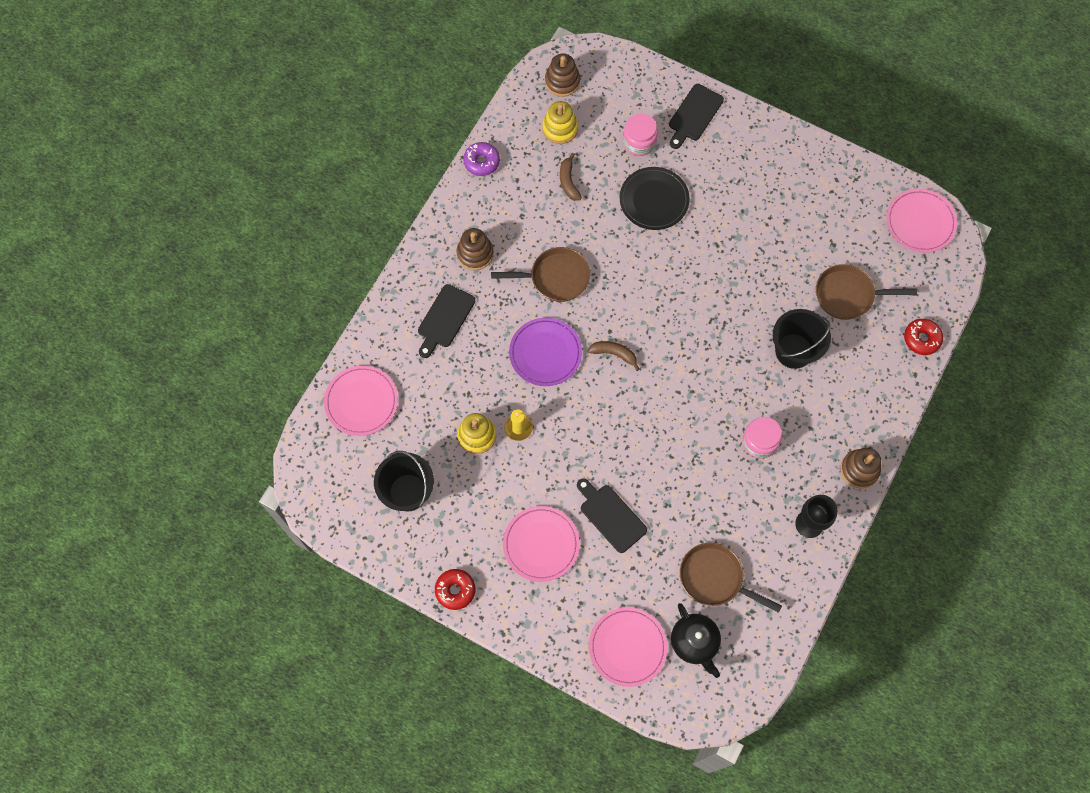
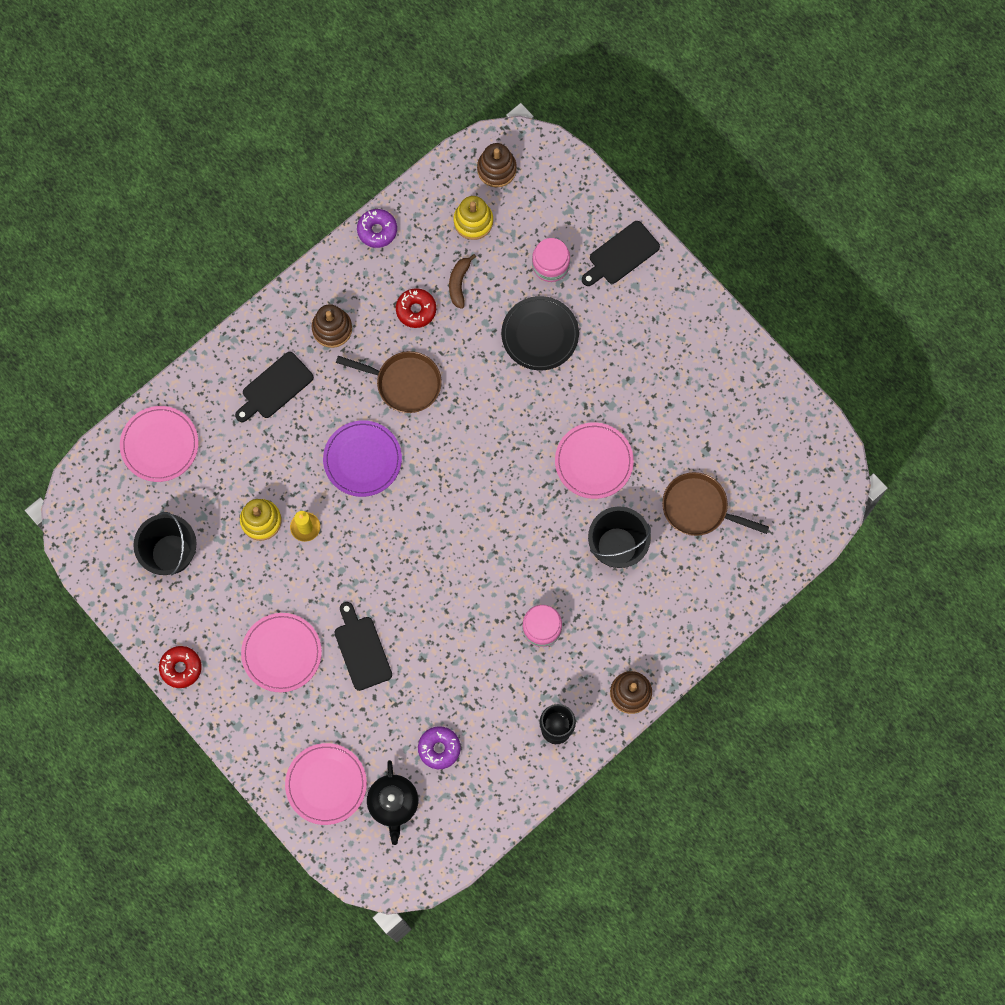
camera: 20 degrees right, 5 degrees up
brown banana [588,341,640,371] -> none
brown pan [680,543,782,613] -> purple donut [418,726,461,769]
pink plate [886,189,957,253] -> pink plate moved to [555,422,634,499]
red donut [904,319,943,355] -> red donut moved to [396,288,436,328]

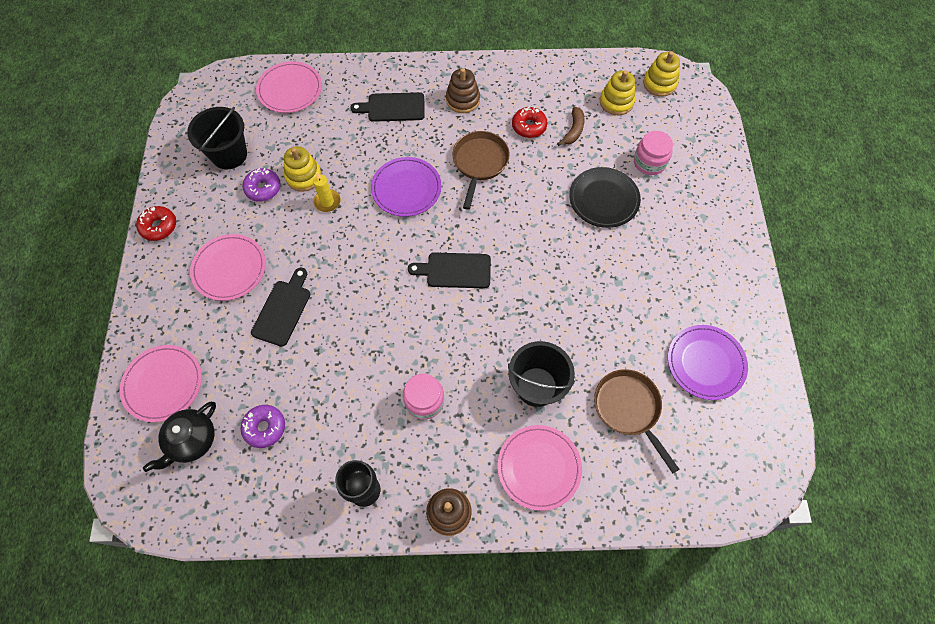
camera: 40 degrees right, 10 degrees down
brown pan [336,351,442,413] -> brown pan turned 135 degrees counterclockwise [452,131,510,210]
purple donut [357,209,397,248] -> purple donut moved to [243,168,281,202]
brown banana [449,254,476,309] -> brown banana turned 150 degrees clockwise [557,107,585,146]
brown stacking toy [477,143,517,187] -> yellow stacking toy [643,51,680,97]
pink plate [555,422,634,499] -> pink plate moved to [497,425,582,511]
black cutting board [582,221,660,286] -> black cutting board moved to [408,253,491,288]
none -> purple plate [668,325,748,400]

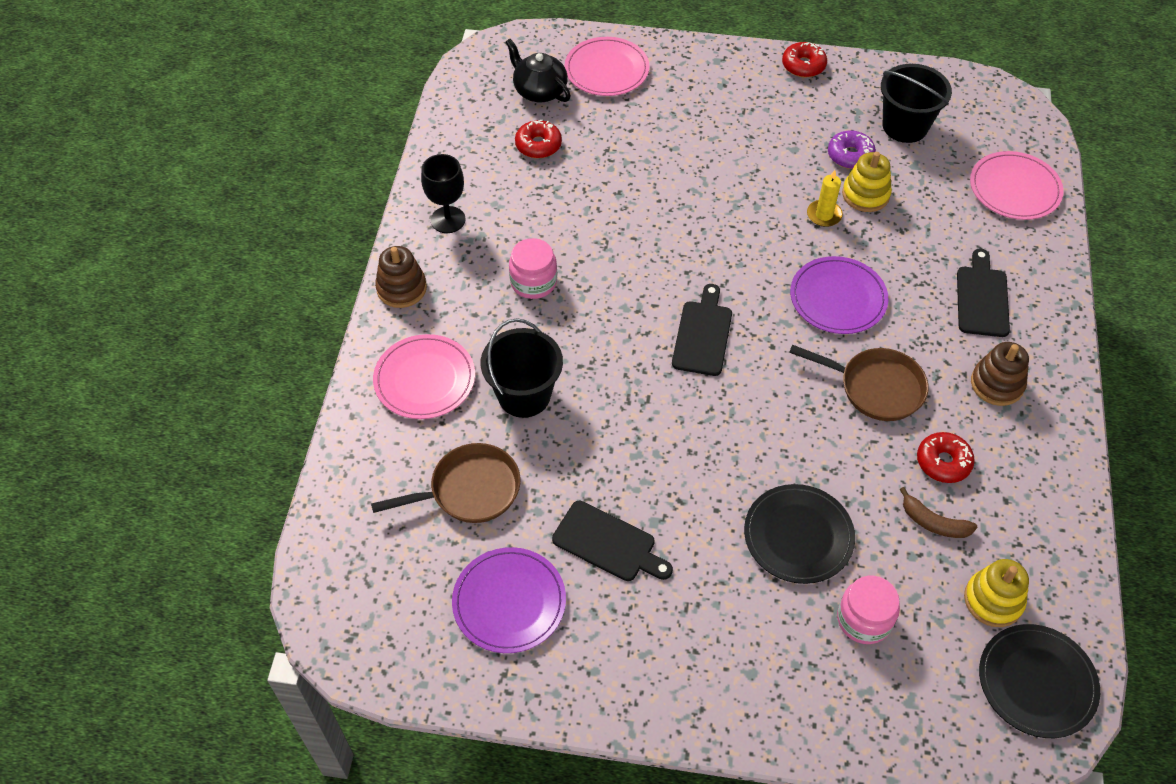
camera: 100 degrees right, 10 degrees down
pink plate [190,234,266,301] -> none
purple donut [241,405,285,448] -> red donut [515,120,562,158]
black cutting board [251,268,310,347] -> black cutting board moved to [552,501,673,581]
yellow stacking toy [643,51,680,97] -> black plate [979,624,1100,738]

